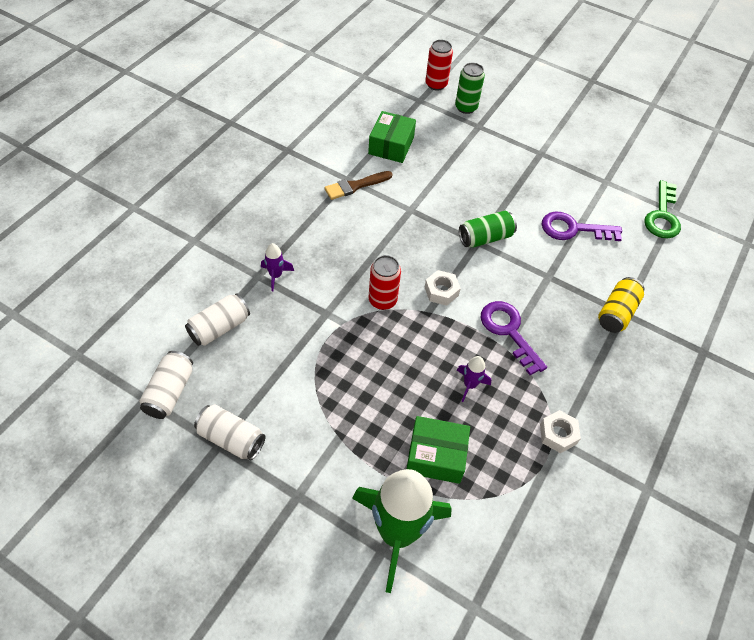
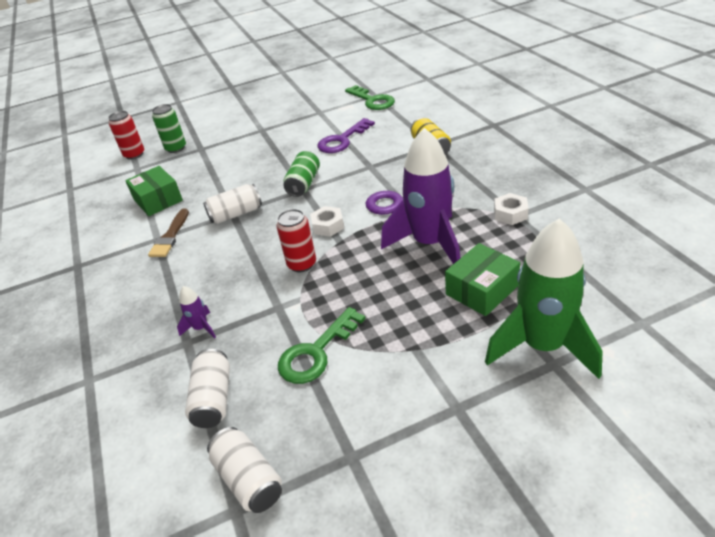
camera: 45 degrees left, 15 degrees down
white can [194,405,266,460] -> white can moved to [203,184,262,224]
purple rocket [457,356,491,402] -> purple rocket [381,128,460,264], size x2.41
none -> green key [278,307,365,384]

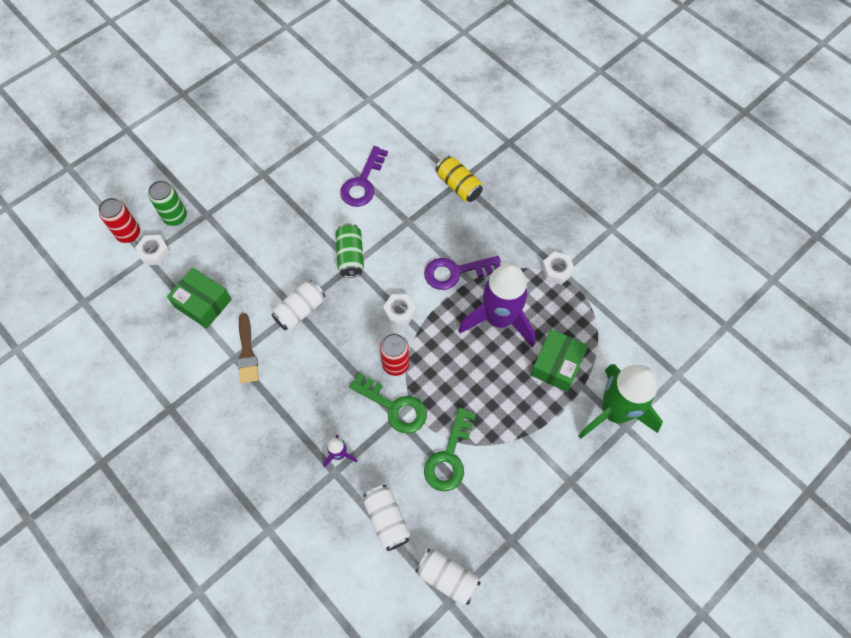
camera: 25 degrees left, 25 degrees up
green key [345,85,395,110] -> green key moved to [349,373,427,434]
none -> white nut [135,235,170,265]

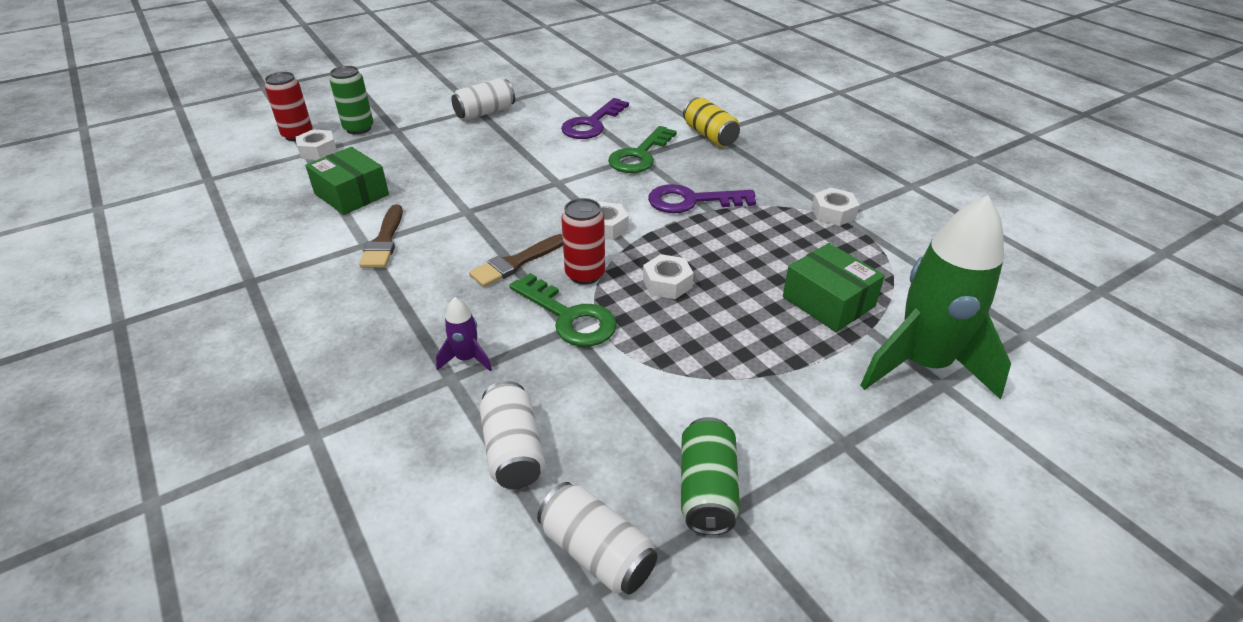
camera: 10 degrees right, 25 degrees down
white can [272,280,326,330] -> white can moved to [451,79,515,120]
green can [335,223,364,278] -> green can moved to [681,417,740,535]
green key [424,407,476,491] -> green key moved to [608,126,677,173]
purple rocket [458,263,535,347] -> none
green box [530,329,589,392] -> green box turned 75 degrees counterclockwise [783,243,885,332]
none -> brown brush [469,234,563,287]
none -> white nut [643,254,694,299]

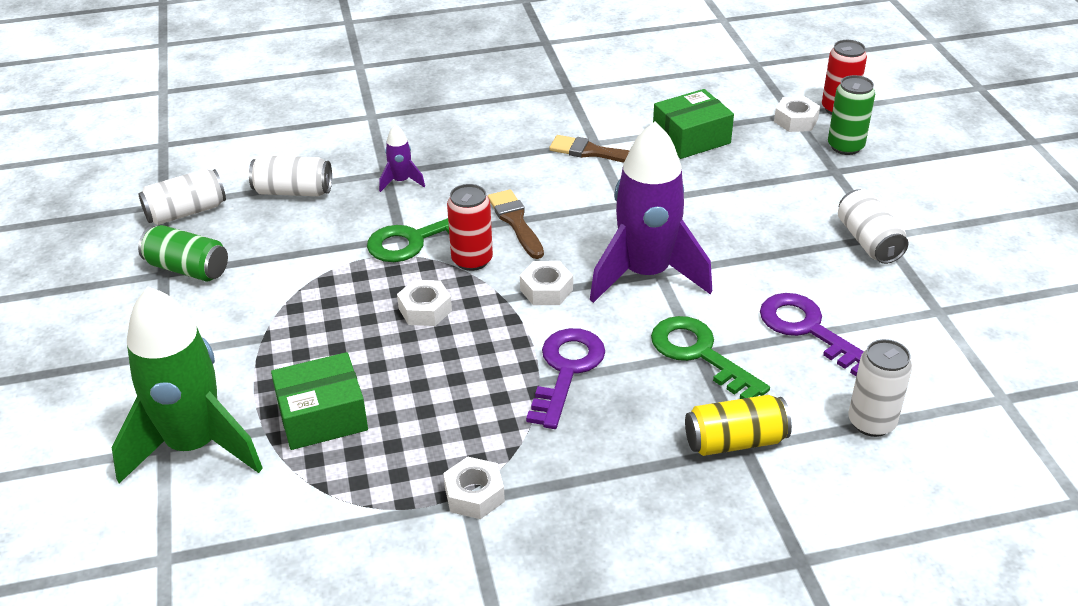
camera: 110 degrees right, 0 degrees up
none -> purple rocket [590,122,712,303]
none -> white can [848,339,912,437]

